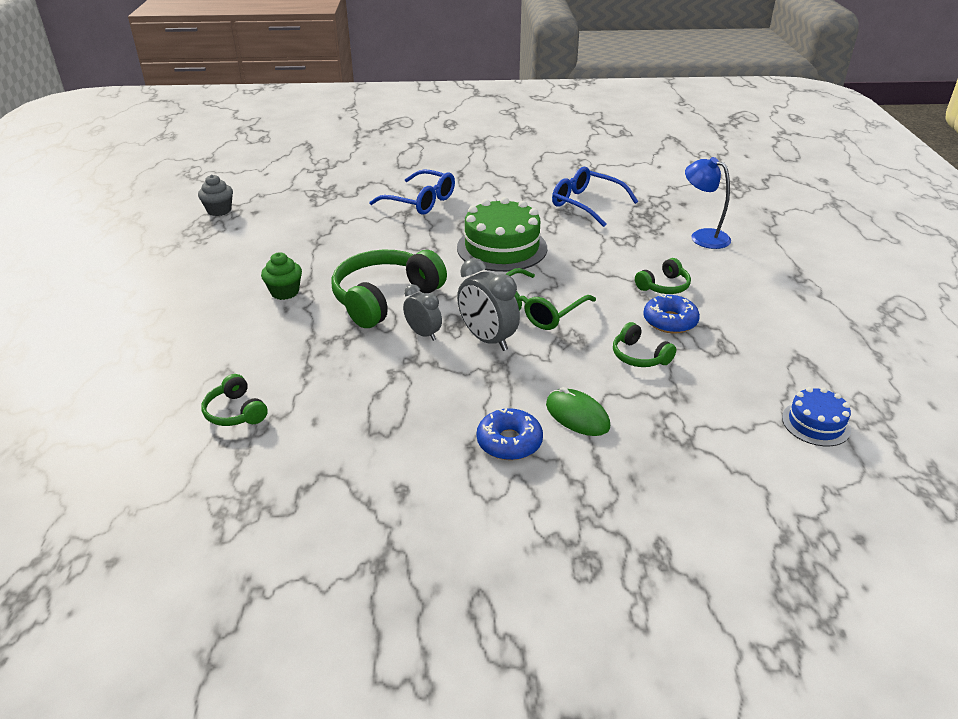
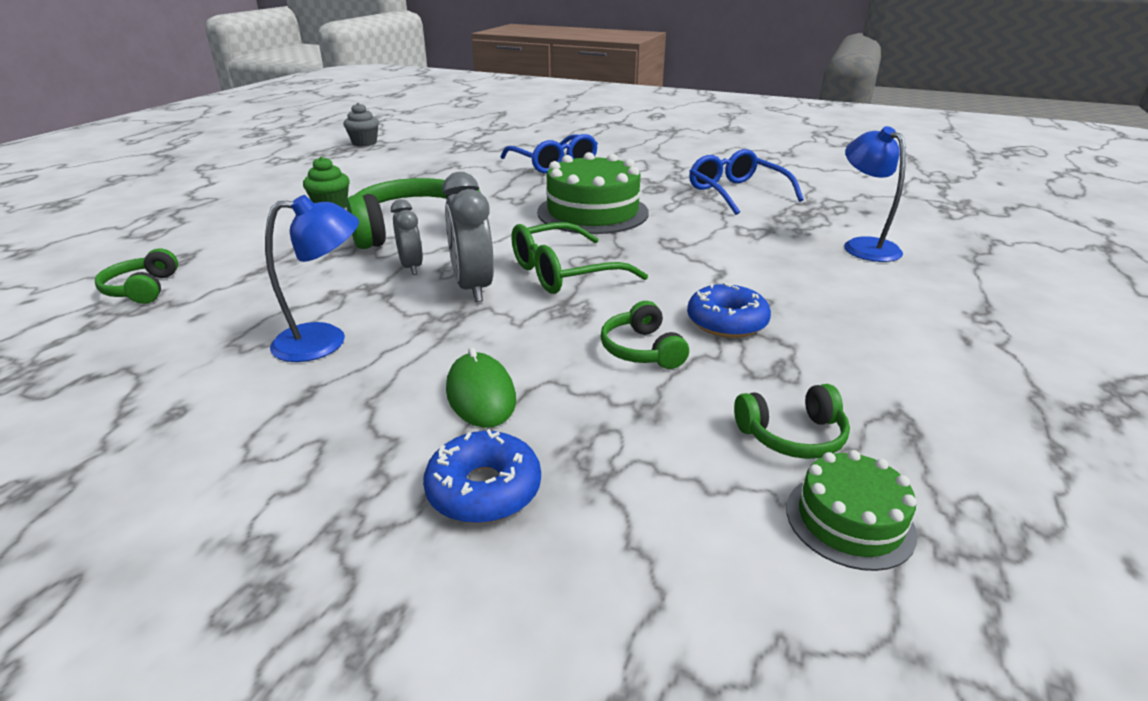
camera: 25 degrees right, 5 degrees down
blue donut [477,408,543,460] -> blue donut moved to [423,429,541,524]
green headphones [635,258,691,294] -> green headphones moved to [734,384,850,459]
blue cake [782,387,851,446] -> green cake [786,450,917,571]
none -> blue lamp [265,195,359,362]

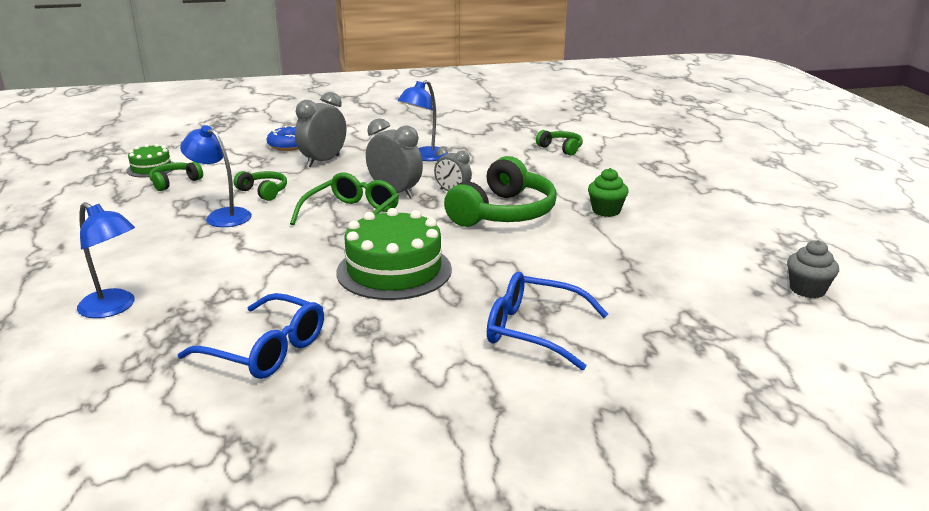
camera: 145 degrees right, 5 degrees down
green mouse [446,347,516,428] -> grey clock [295,92,346,167]
blue donut [687,282,771,338] -> blue lamp [180,125,252,227]

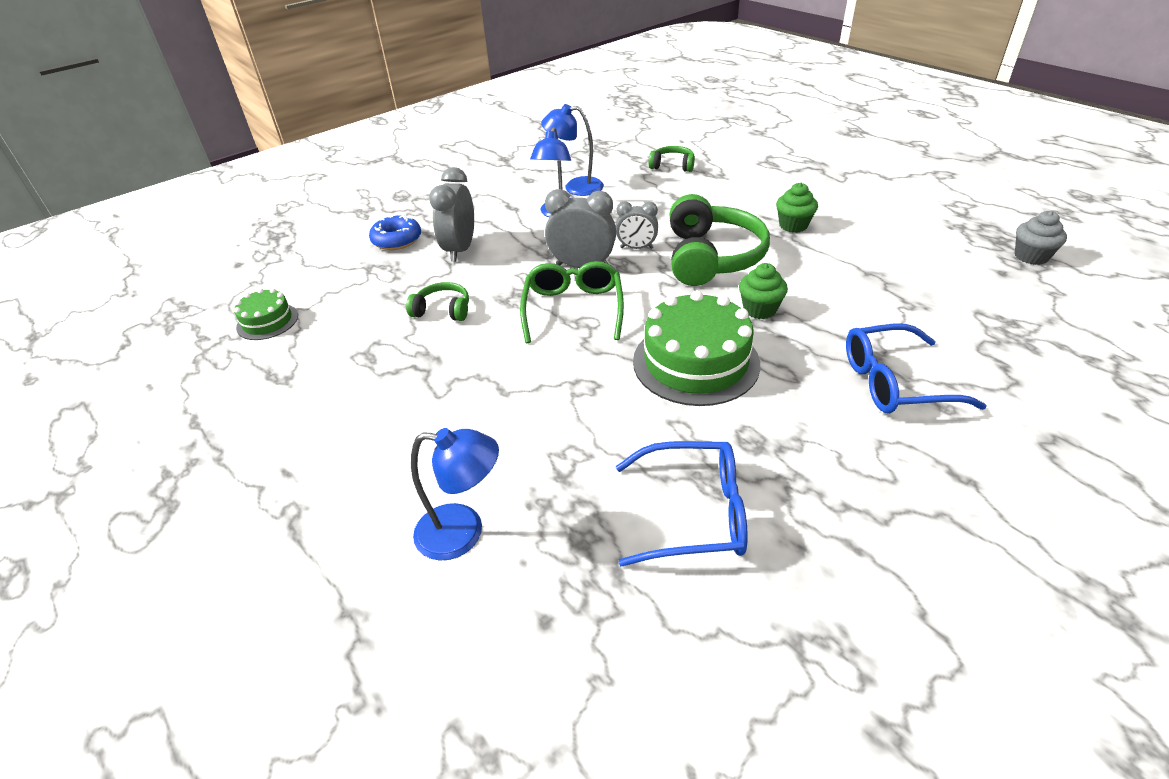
camera: 25 degrees left, 15 degrees up
green headphones [149,162,203,191] -> none
blue lamp [180,125,252,227] -> blue lamp moved to [541,104,604,196]
none -> green cupcake [739,263,788,319]

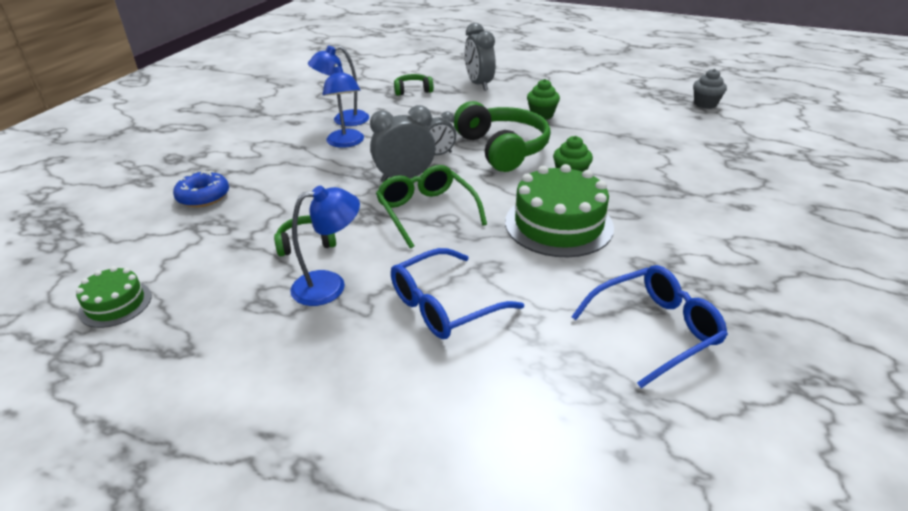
camera: 30 degrees left, 5 degrees down
blue lamp [411,428,499,561] -> blue lamp moved to [290,186,360,306]
grey clock [429,167,474,262] -> grey clock moved to [465,23,496,91]
blue glasses [846,324,987,413] -> blue glasses moved to [391,248,524,339]

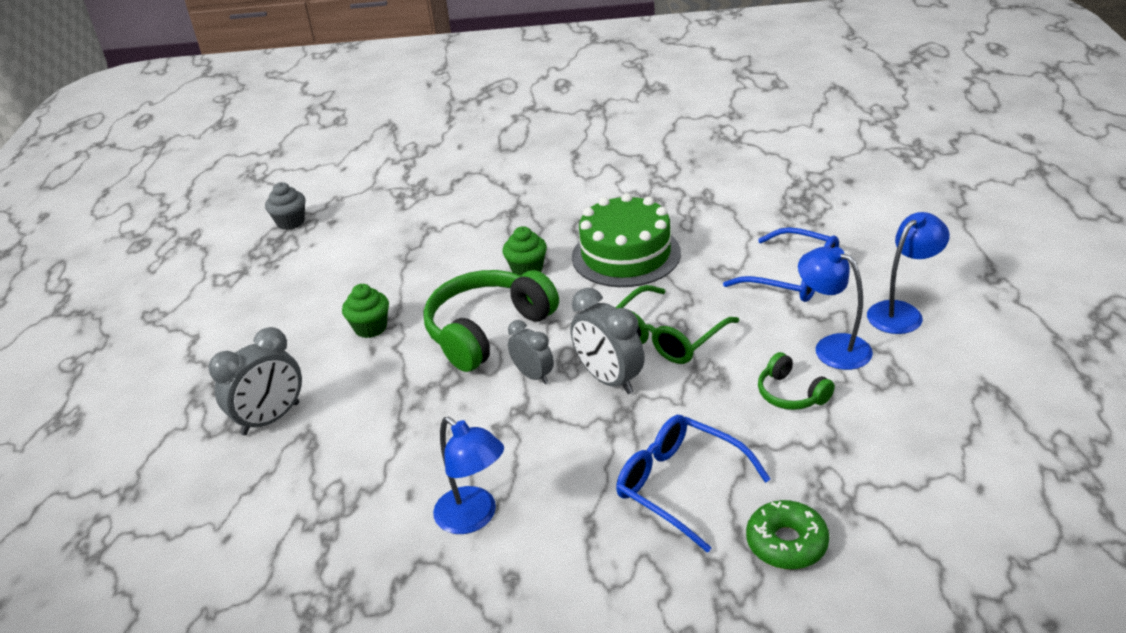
camera: 110 degrees left, 0 degrees up
green cake [76,266,152,328] -> none
blue donut [173,171,229,207] -> green donut [746,500,829,569]
blue lamp [322,63,364,148] -> blue lamp moved to [867,212,950,334]
green headphones [394,74,434,96] -> none
blue glasses [571,265,728,388] -> blue glasses moved to [616,415,771,553]

